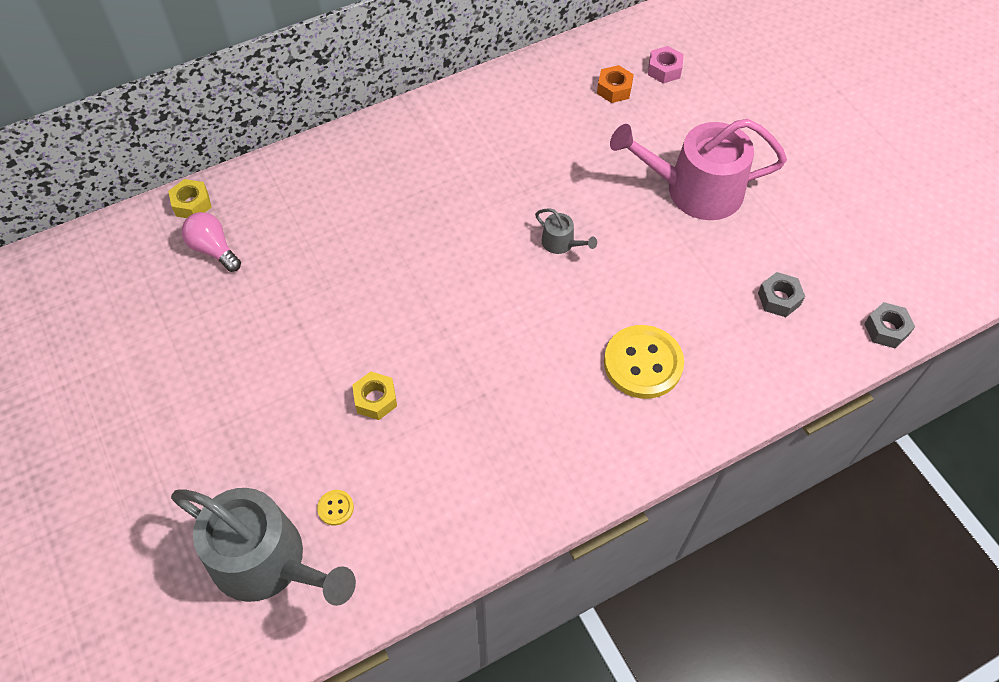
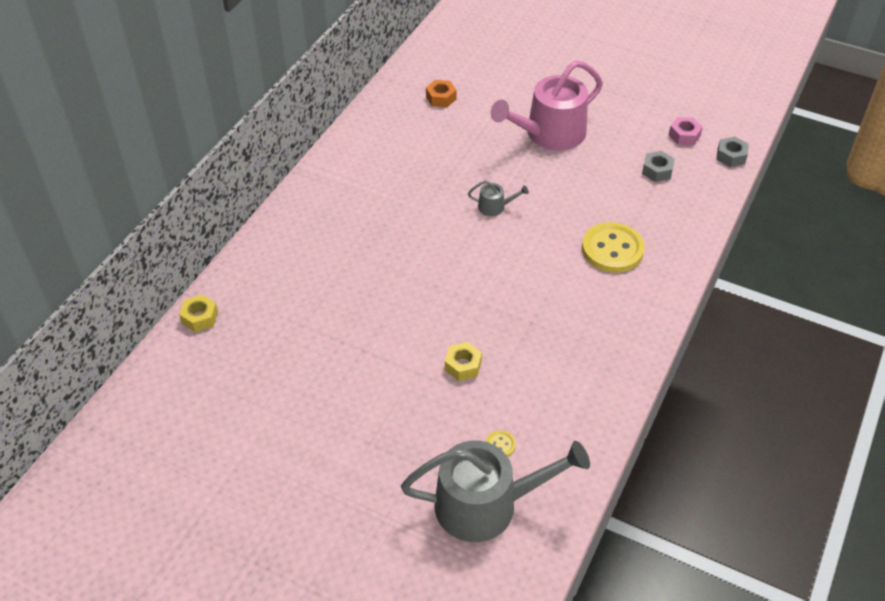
camera: 35 degrees left, 10 degrees down
pink light bulb [182,212,241,272] -> none
pink nut [648,46,684,83] -> pink nut moved to [669,117,703,145]

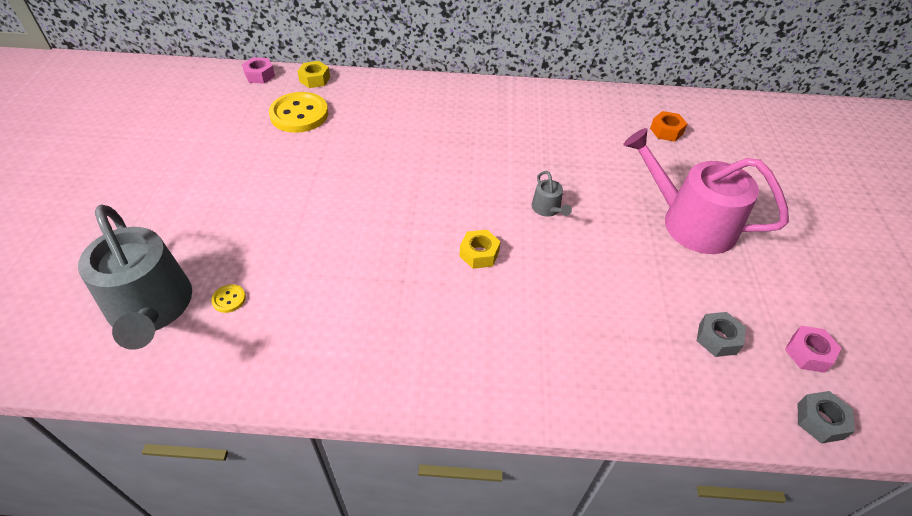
camera: 65 degrees right, 0 degrees up
yellow nut [445,342,482,381] -> yellow nut moved to [460,230,501,269]
yellow button [582,222,645,273] -> yellow button moved to [269,92,328,133]
none -> pink nut [242,57,275,84]

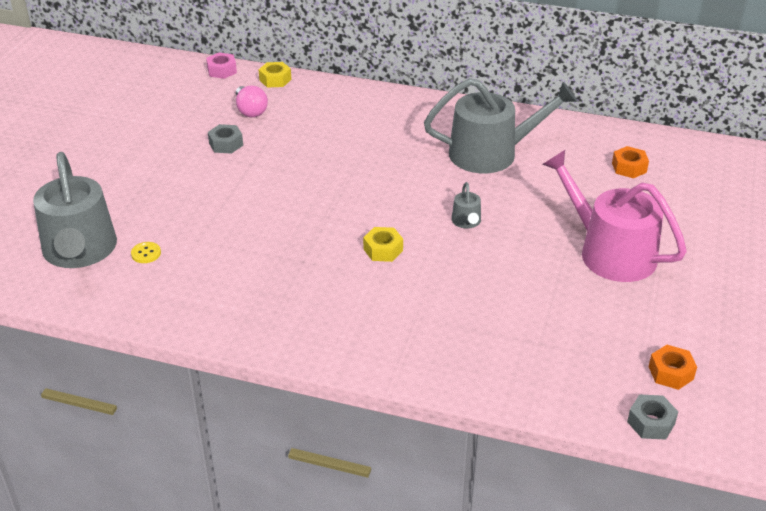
camera: 15 degrees right, 10 degrees down
yellow button [269,92,328,133] -> pink light bulb [236,86,268,117]
grey nut [697,312,746,357] -> grey nut moved to [208,124,243,154]
pink nut [785,326,842,373] -> orange nut [649,345,697,390]
none -> grey watering can [424,78,577,173]

